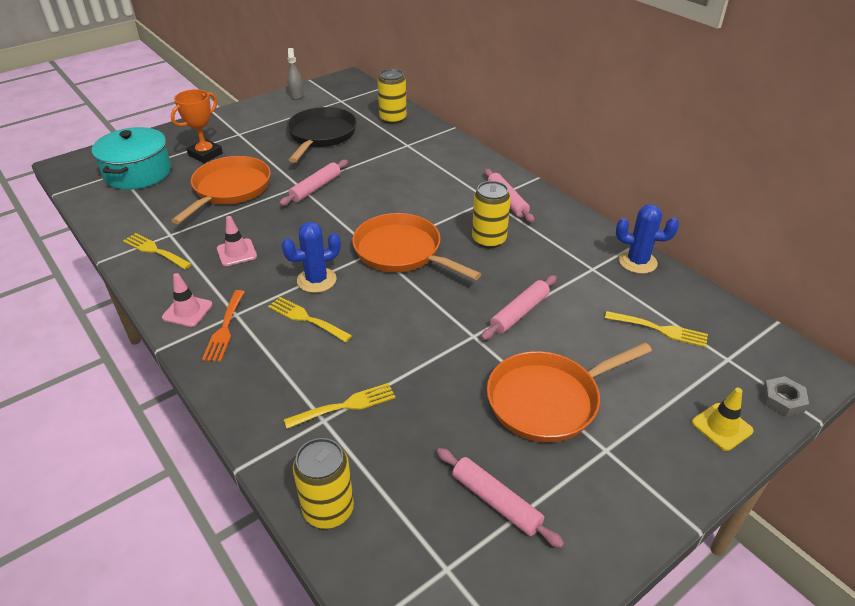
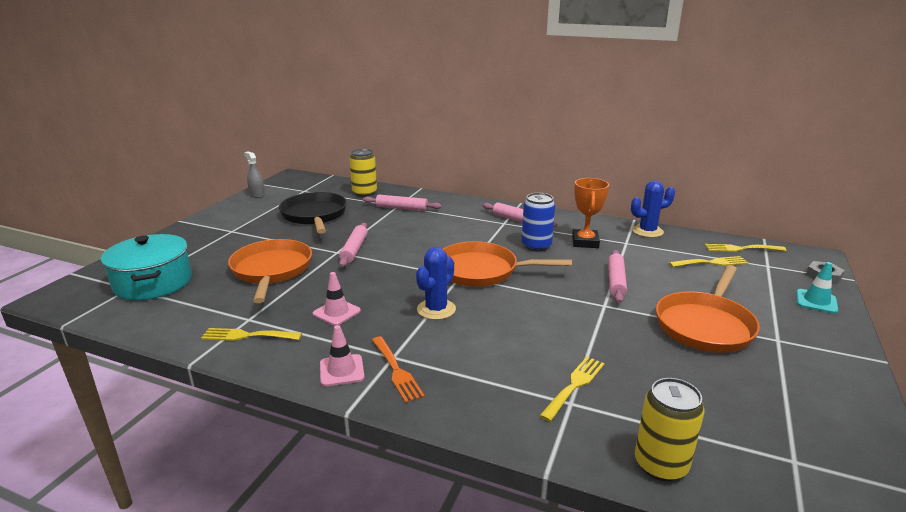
camera: 30 degrees left, 15 degrees down
orange trophy [171,89,223,163] -> orange trophy moved to [572,178,609,248]
yellow fork [268,297,352,342] -> yellow fork moved to [705,244,787,252]
pink rolling pin [437,448,564,548] -> pink rolling pin moved to [363,195,442,211]
yellow can [472,181,511,249] -> blue can [522,193,555,251]
yellow traffic cone [692,388,754,451] -> turquoise traffic cone [796,262,838,314]

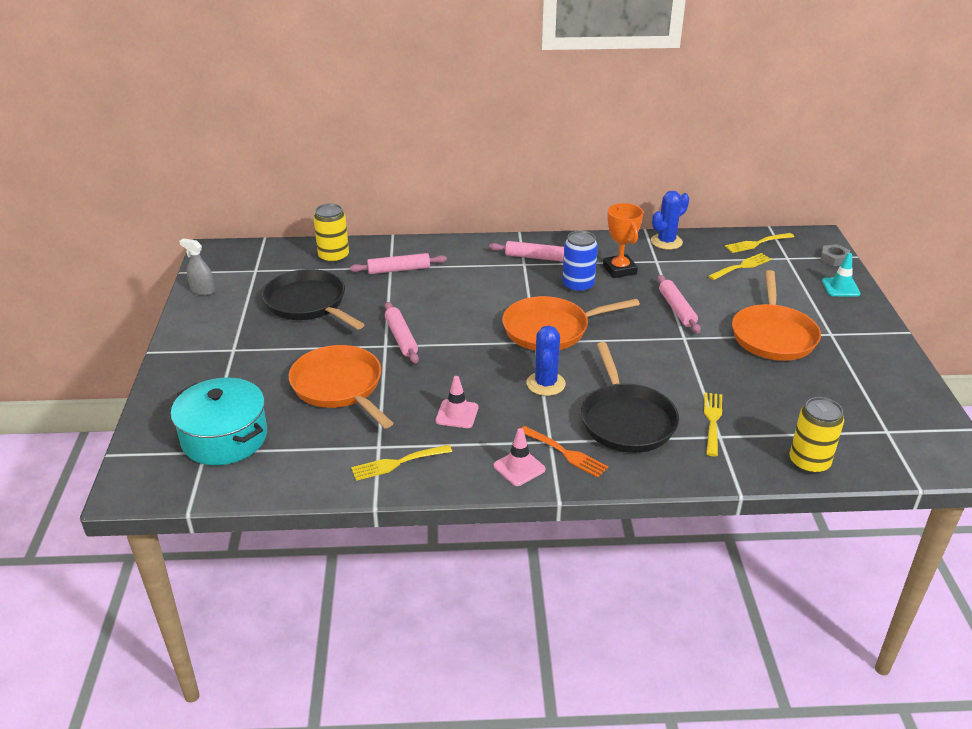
camera: 25 degrees left, 10 degrees up
none -> black pan [581,342,679,453]

